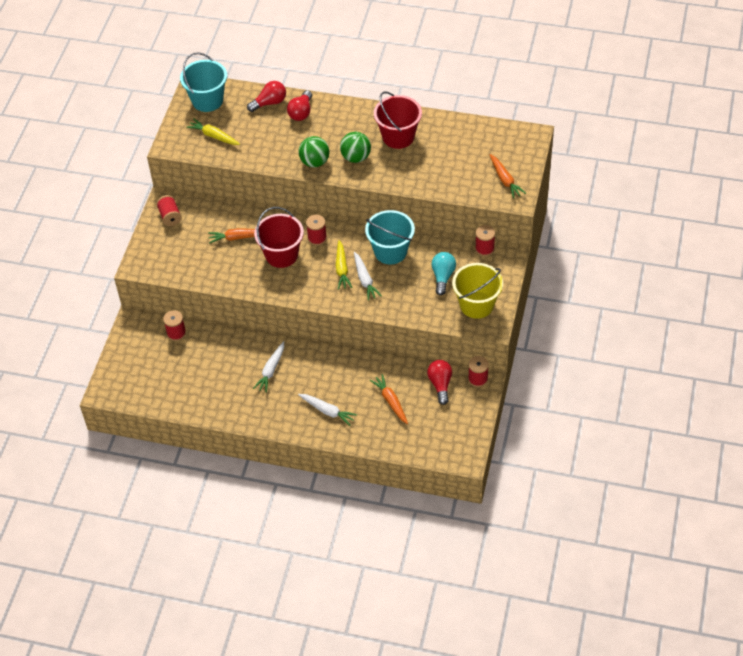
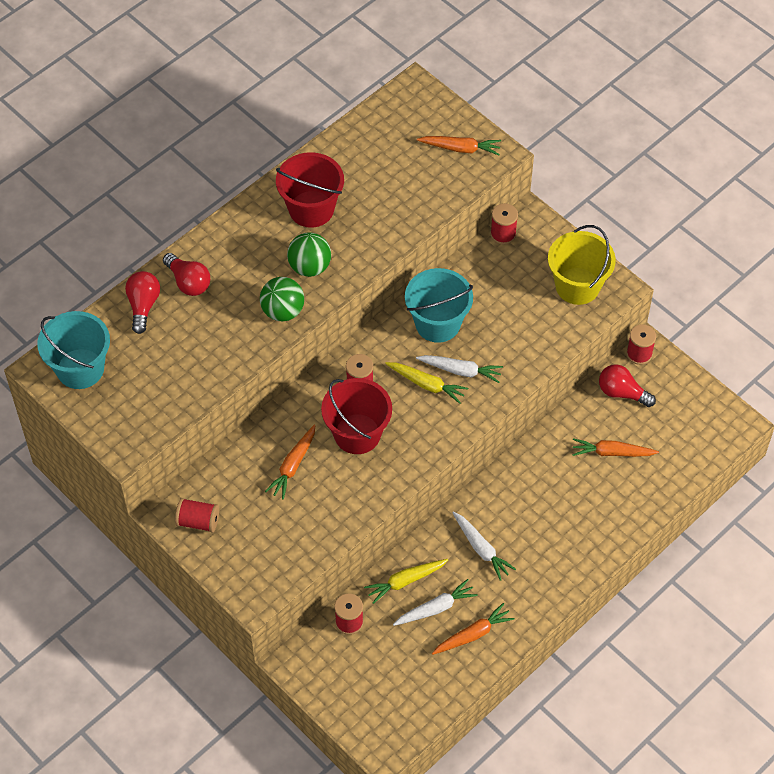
camera: 60 degrees left, 5 degrees up
yellow carrot [186,119,240,145] -> yellow carrot moved to [364,559,448,604]
white carrot [298,394,357,426] -> white carrot moved to [393,579,478,626]
turquoise light bulb [432,252,456,295] -> none
none -> orange carrot [432,603,515,655]

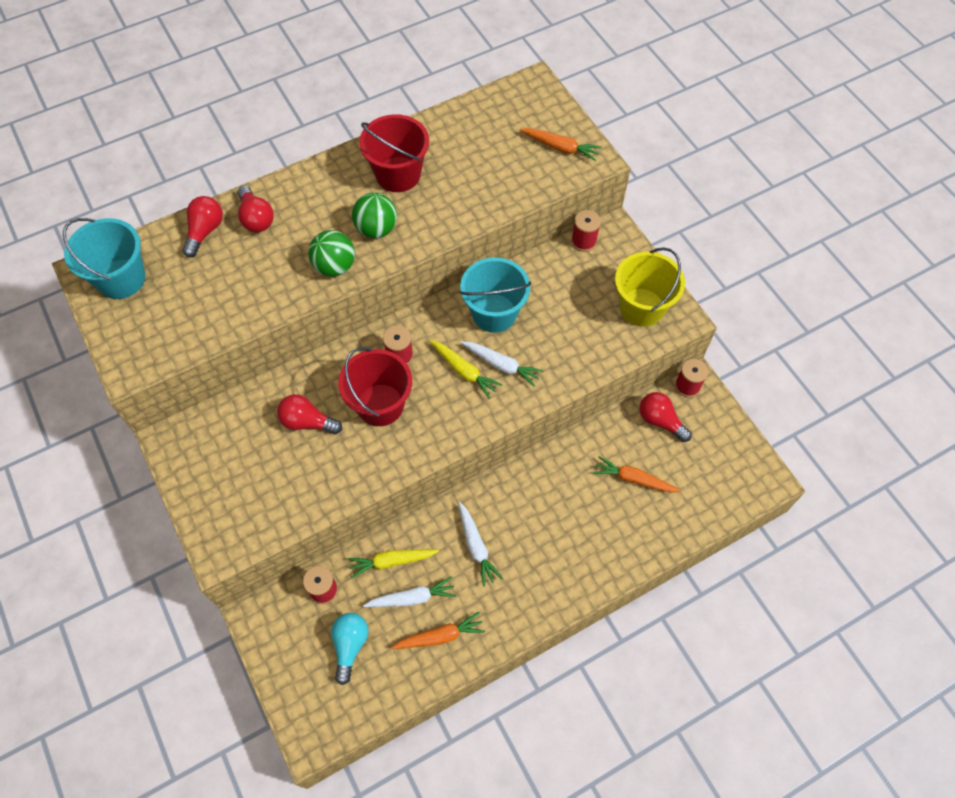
camera: 15 degrees right, 5 degrees up
red spool [175,498,219,532] -> none
orange carrot [265,425,315,499] -> red light bulb [277,394,342,434]
none -> turquoise light bulb [331,613,369,685]

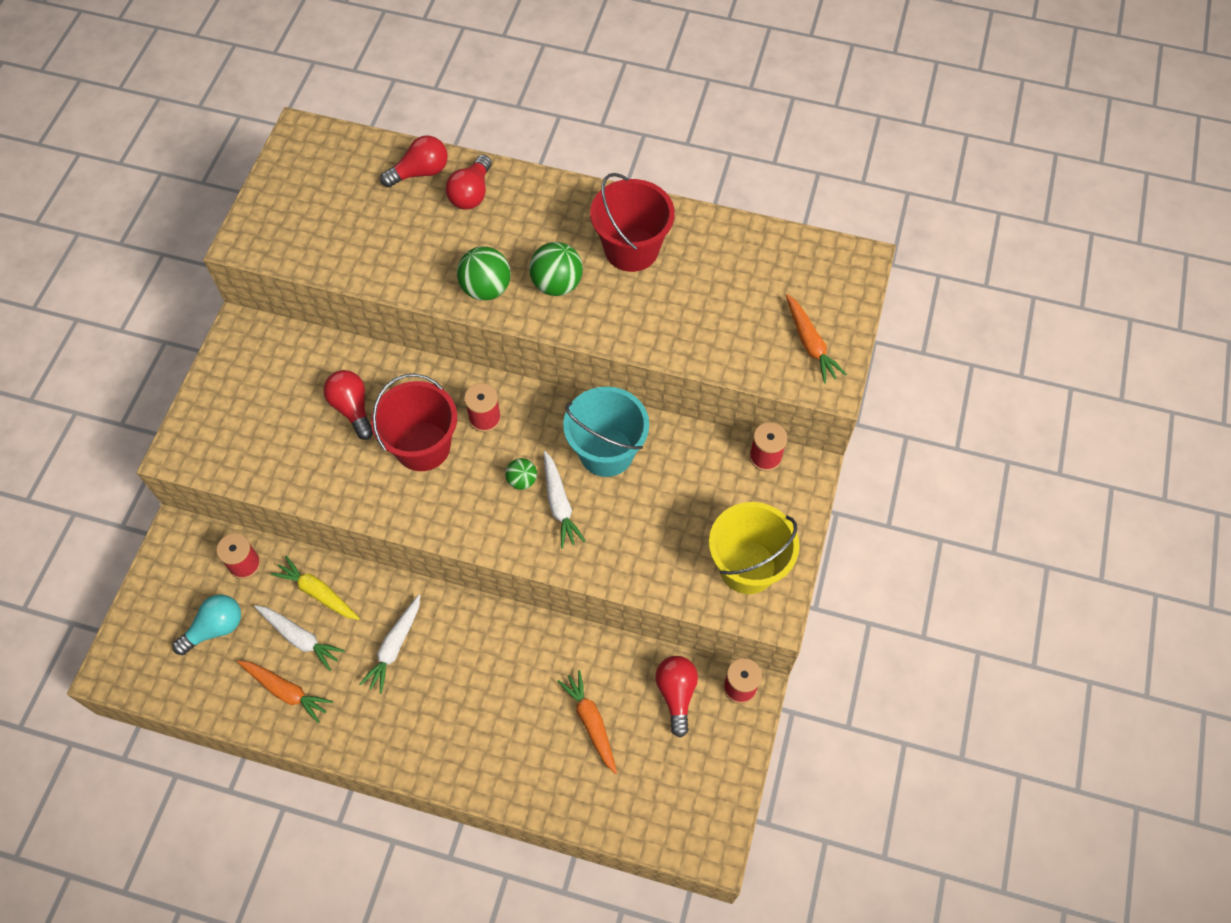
camera: 45 degrees right, 0 degrees up
turquoise bucket [63,218,145,299] -> none
yellow carrot [430,340,502,399] -> green ball [505,458,537,490]

